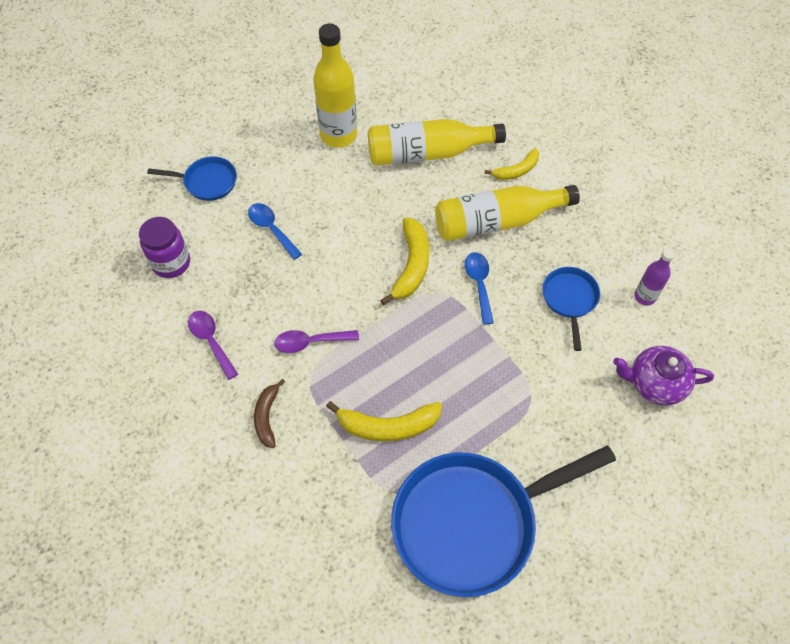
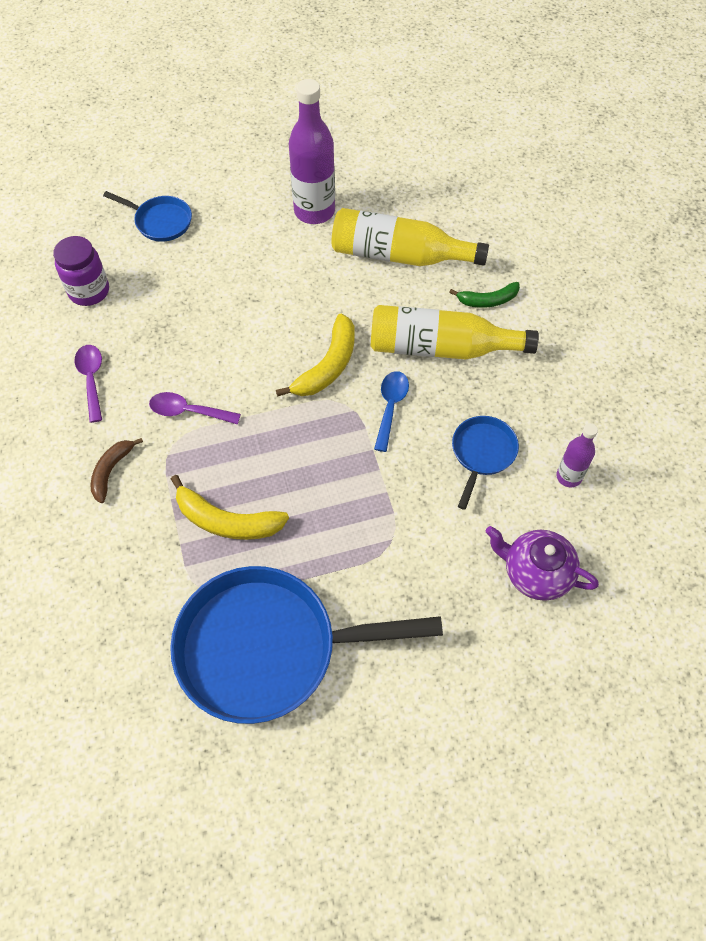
camera: 20 degrees right, 0 degrees up
blue spoon [248,203,302,260] -> none
yellow bottle [313,23,357,148] -> purple bottle [289,79,335,224]
yellow banana [484,148,539,180] -> green banana [449,282,520,308]

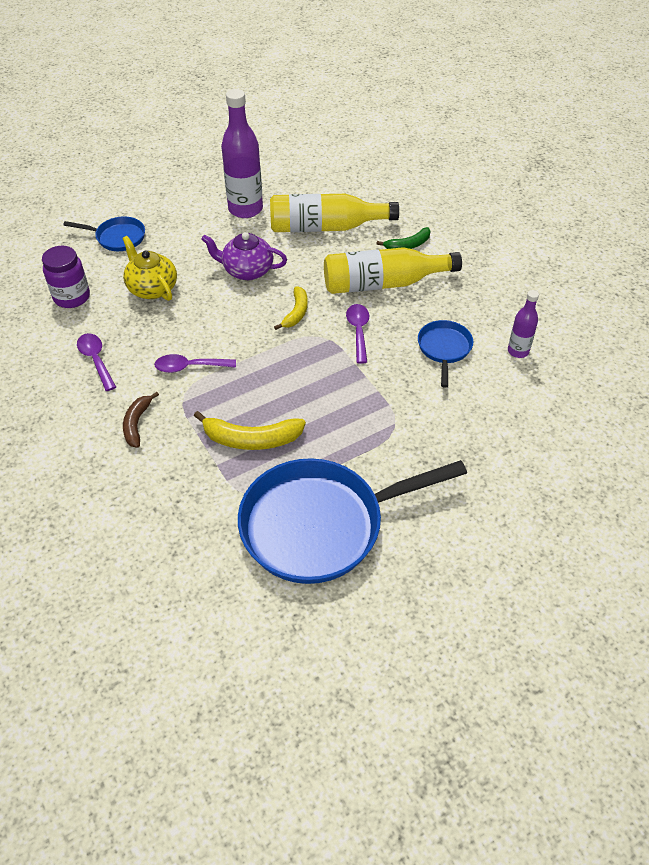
camera: 15 degrees left, 10 degrees down
yellow banana [276,313,355,397] -> yellow banana [274,286,308,330], size x0.64
blue spoon [374,371,409,452] -> purple spoon [346,304,369,364]
purple teapot [486,526,599,601] -> purple teapot moved to [201,232,287,280]
none -> yellow teapot [122,236,177,301]

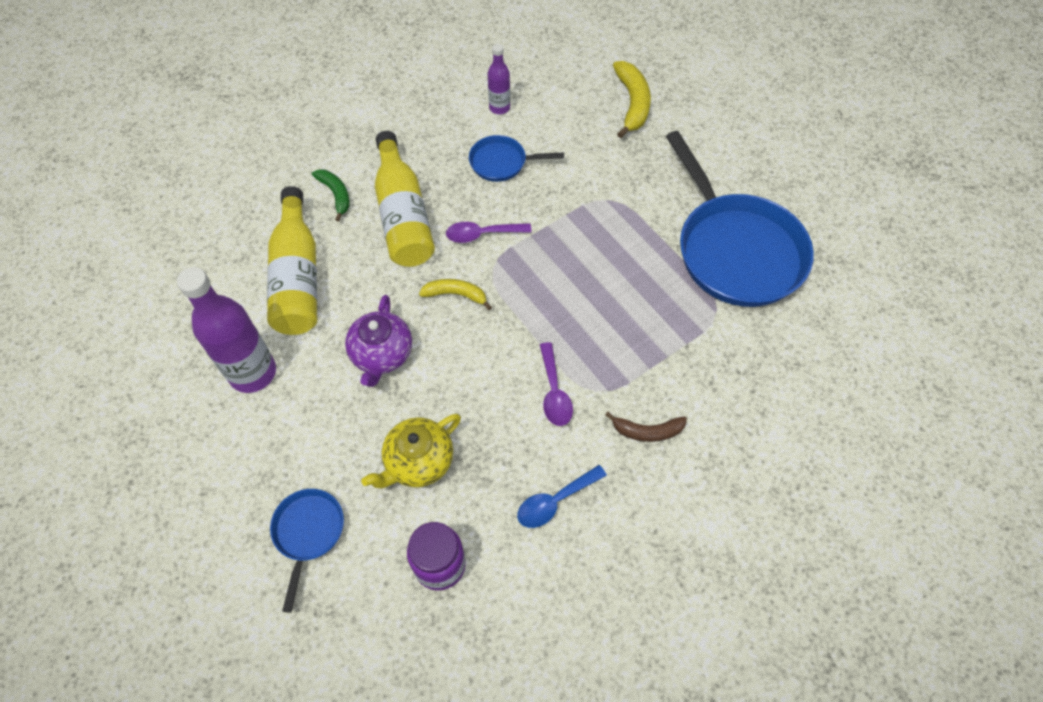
camera: 95 degrees left, 10 degrees up
purple spoon [77,333,116,391] -> blue spoon [517,465,607,528]
yellow banana [194,411,306,450] -> yellow banana moved to [613,61,651,138]

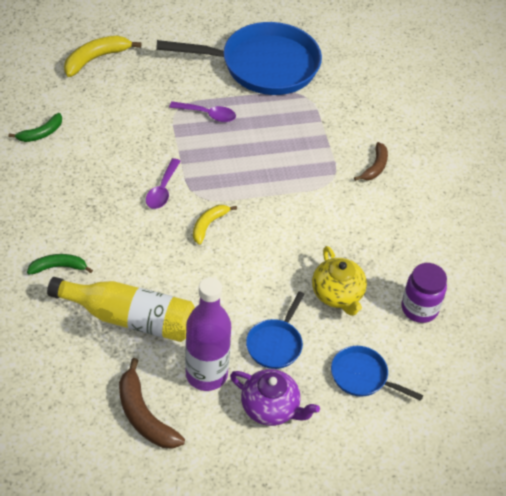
camera: 70 degrees left, 10 degrees down
purple teapot [345,295,412,387] -> purple teapot moved to [230,369,320,426]
yellow bottle [375,131,435,267] -> none
blue pan [469,135,564,182] -> blue pan moved to [246,291,304,369]
purple bottle [488,44,510,114] -> green banana [8,113,62,142]
blue spoon [517,465,607,528] -> none
purple spoon [540,342,573,426] -> purple spoon moved to [169,101,236,122]
yellow banana [613,61,651,138] -> yellow banana turned 60 degrees counterclockwise [64,36,141,77]
none -> brown banana [119,358,185,449]

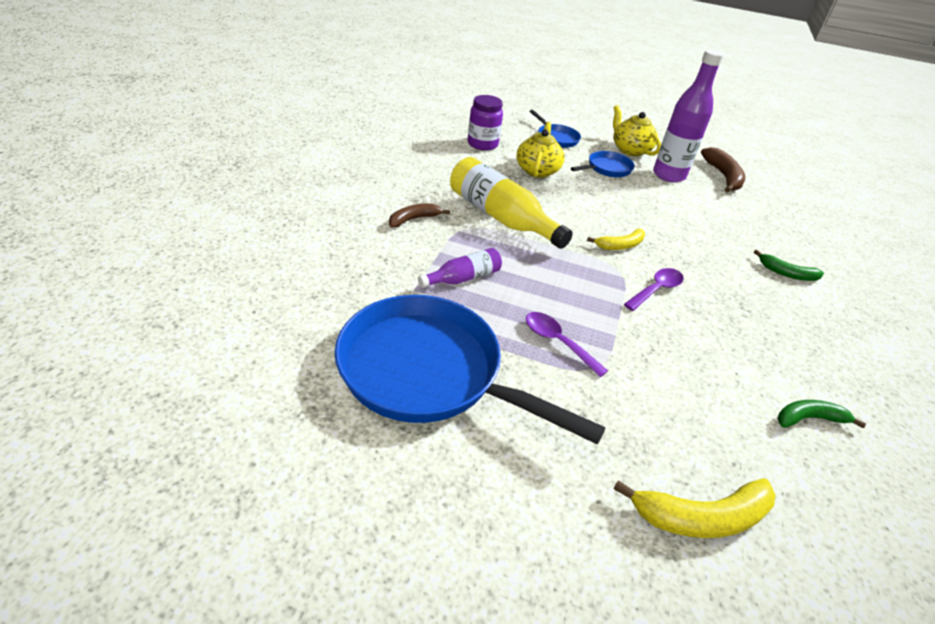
camera: 150 degrees left, 10 degrees down
yellow bottle [47,277,195,342] -> yellow bottle moved to [450,157,573,249]
purple teapot [230,369,320,426] -> yellow teapot [613,105,661,156]
none -> purple bottle [418,248,502,288]

